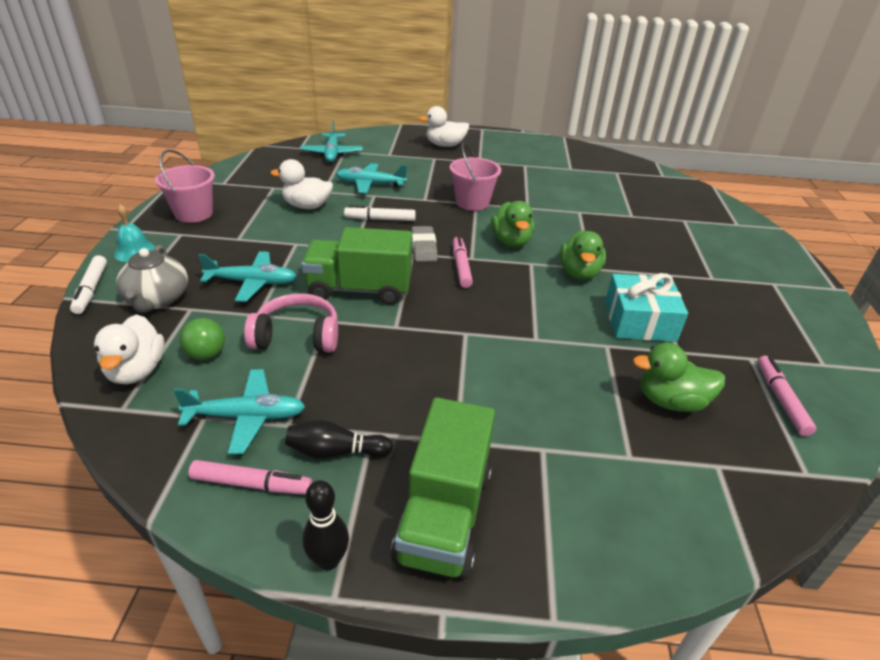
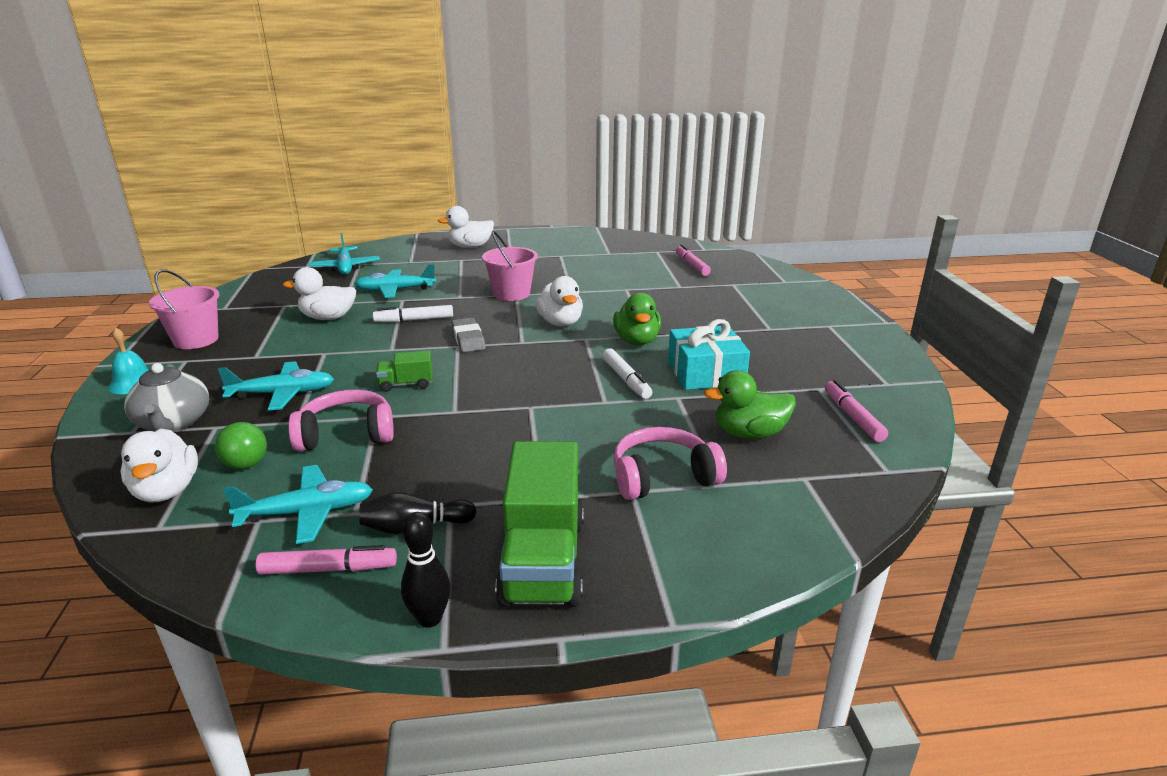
camera: 10 degrees left, 10 degrees down
white marker [70,255,107,314] -> white marker moved to [602,349,652,399]
green truck [301,227,412,305] -> green truck [376,351,433,392], size x0.48
pink marker [453,236,473,288] -> pink marker moved to [676,245,711,276]
green duck [491,201,534,247] -> white duck [536,276,583,327]
none -> pink headphones [614,427,727,500]

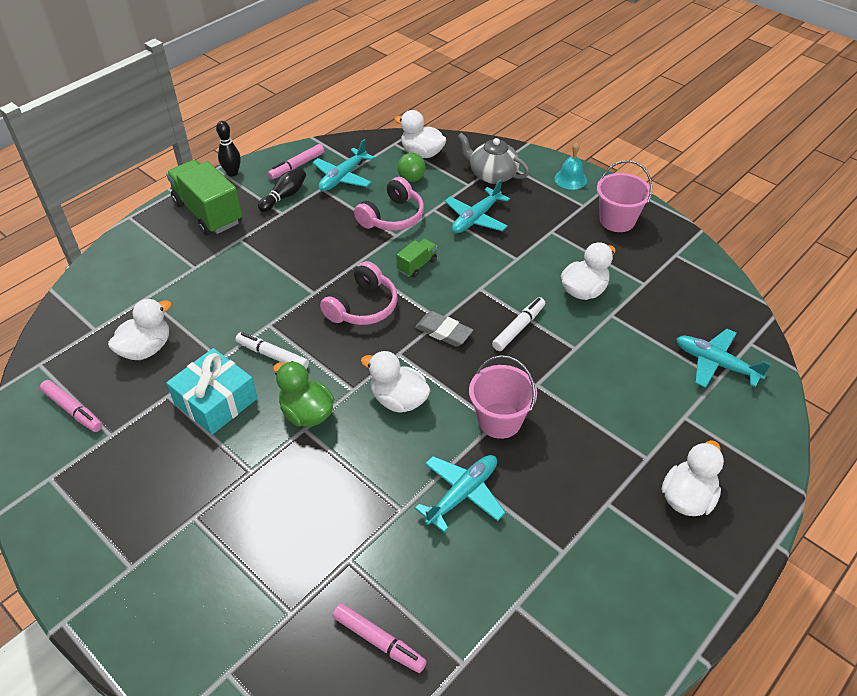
camera: 140 degrees right, 20 degrees up
turquoise plane [355,264,436,298] -> turquoise plane moved to [415,455,506,532]
pink headphones [614,427,727,500] -> pink headphones moved to [320,261,398,325]
green duck [704,370,796,439] -> white duck [108,299,172,360]

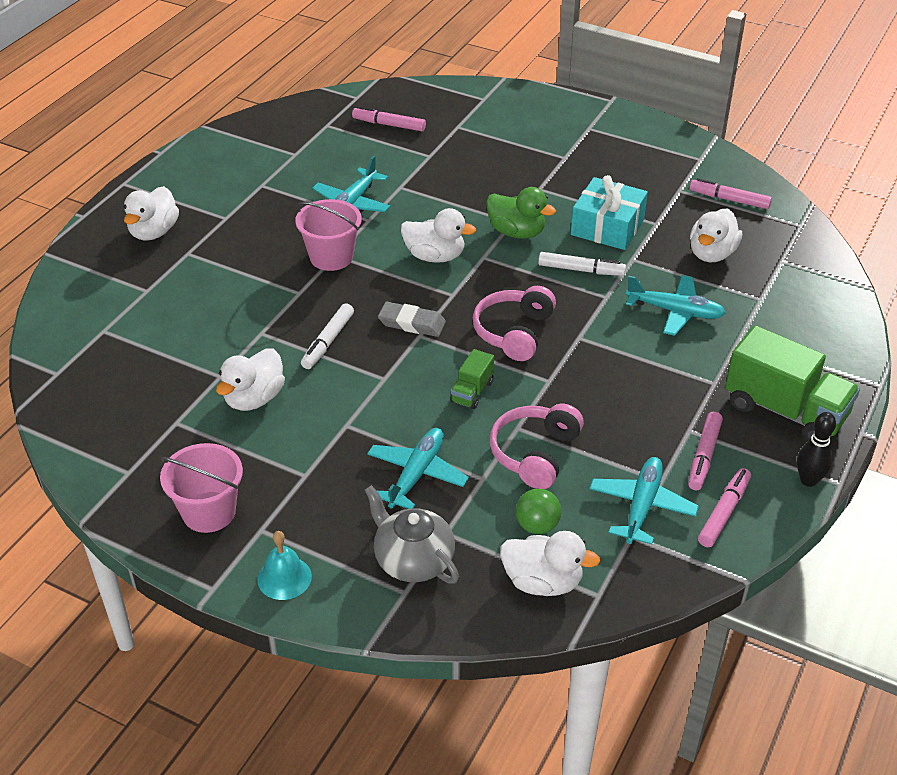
camera: 165 degrees right, 5 degrees down
black bowling pin [258,168,306,212] -> pink marker [688,412,723,490]
grey teapot [458,133,529,184] -> grey teapot turned 150 degrees counterclockwise [365,485,459,584]
turquoise plane [676,329,771,388] -> turquoise plane moved to [626,275,726,336]

